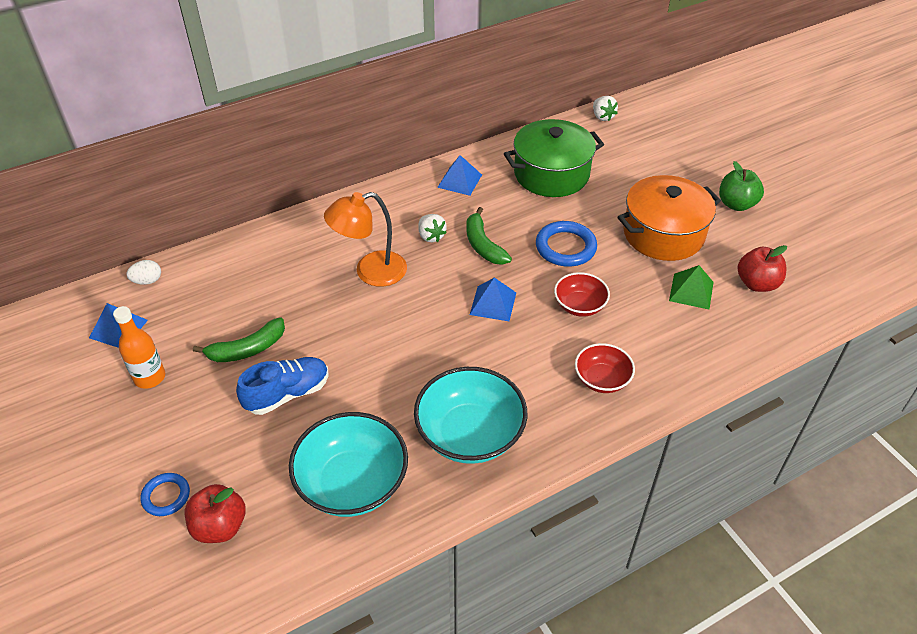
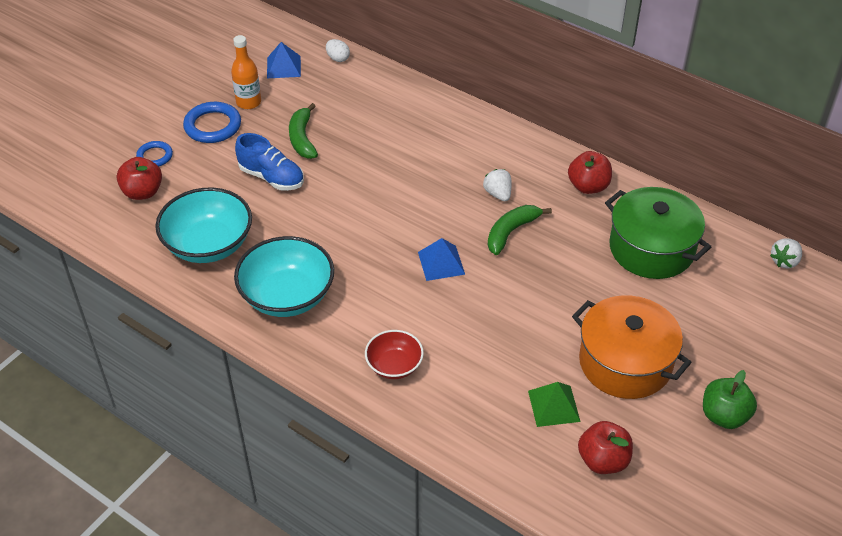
camera: 65 degrees right, 0 degrees up
green banana [193,318,285,362] -> green banana turned 45 degrees clockwise [289,103,318,159]
orange lamp [324,192,407,287] -> none
white strawberry [418,214,447,242] -> white strawberry turned 120 degrees clockwise [483,169,512,201]
blue pyramid [437,155,482,196] -> red apple [568,151,612,194]
blue ring [536,221,597,267] -> blue ring moved to [183,102,241,143]
red bowl [554,272,610,317] -> none

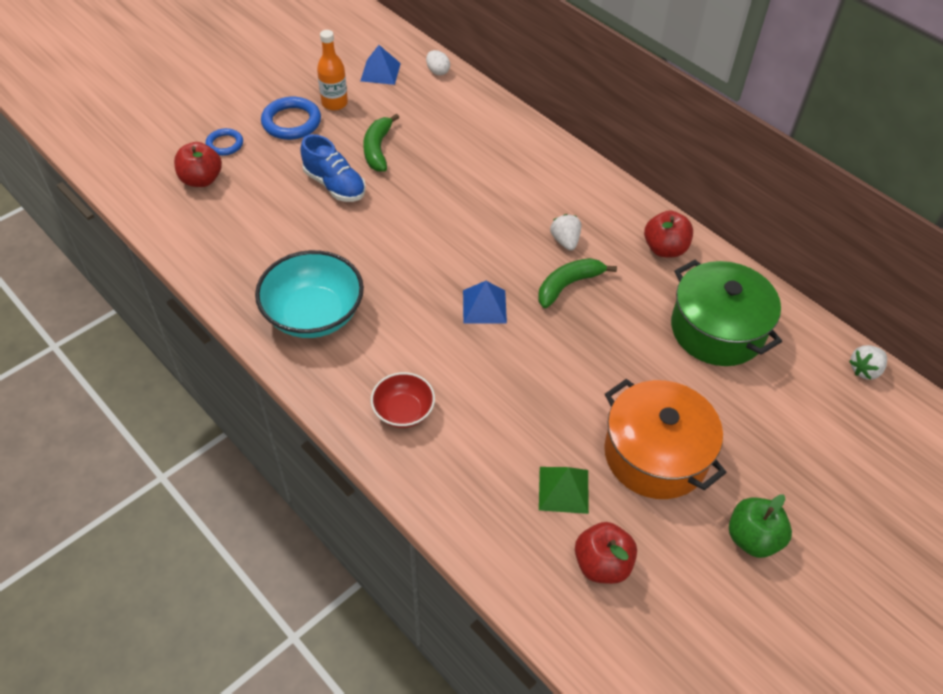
camera: 10 degrees right, 5 degrees up
turquoise bowl [155,188,252,263] -> none

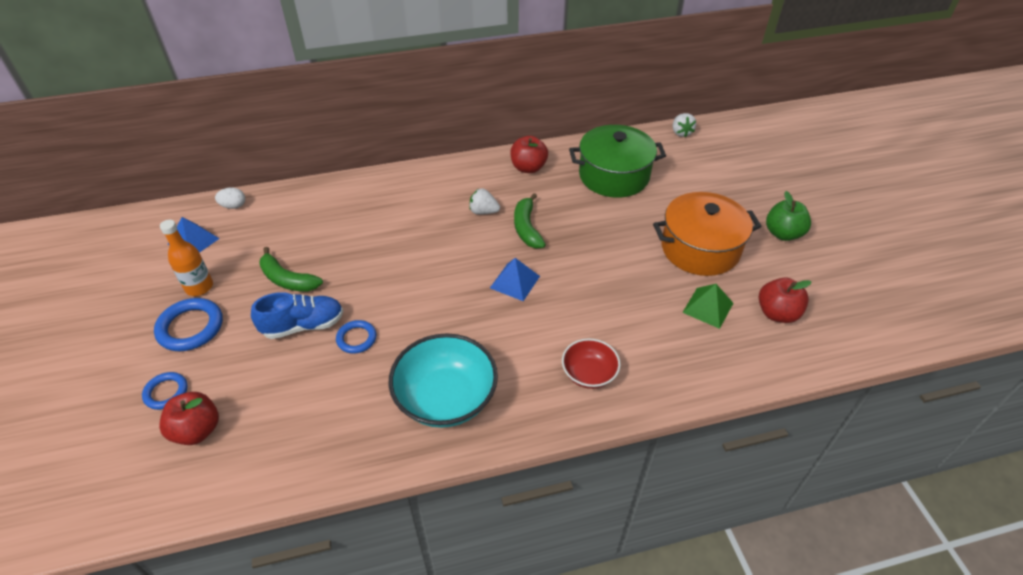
camera: 60 degrees left, 5 degrees down
none -> blue ring [336,320,376,354]

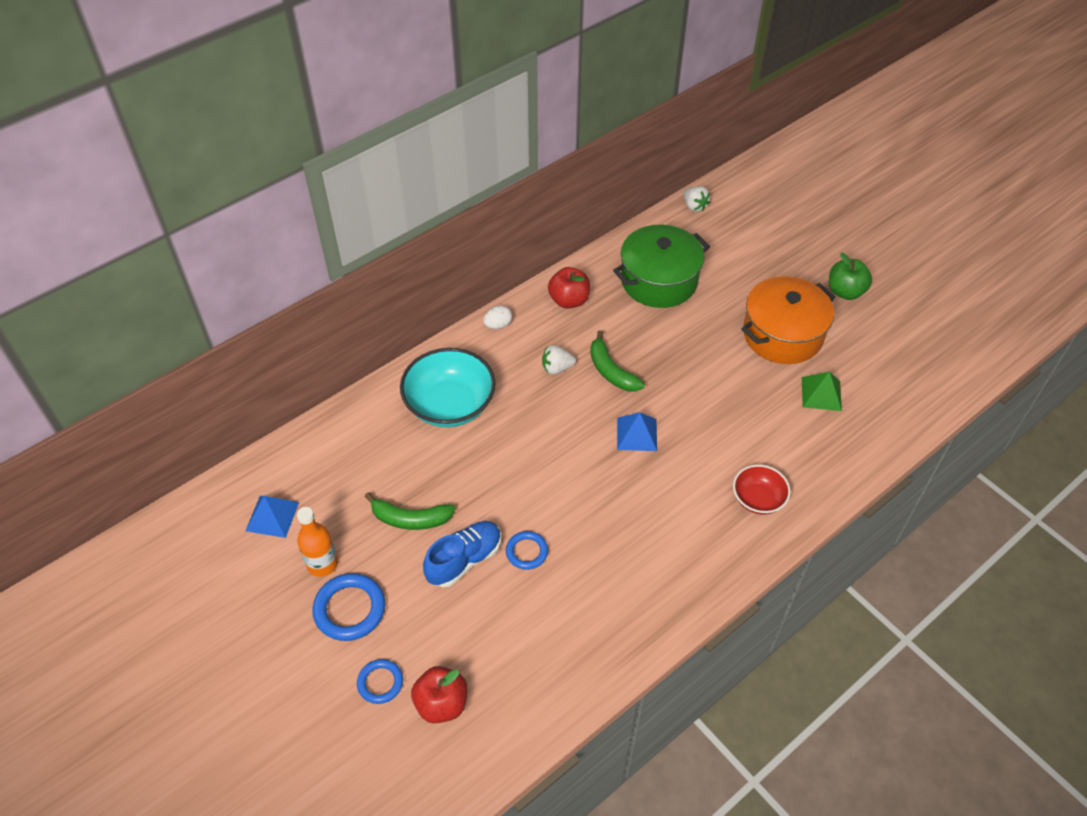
camera: 25 degrees left, 5 degrees up
white egg [215,188,245,209] -> white egg moved to [483,305,512,329]
turquoise bowl [389,333,498,428] -> turquoise bowl moved to [400,348,496,427]
red apple [759,278,811,323] -> none

